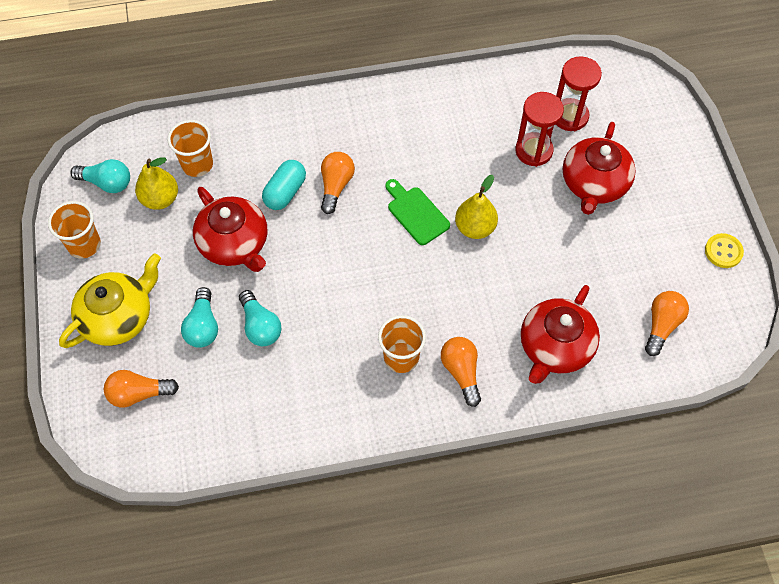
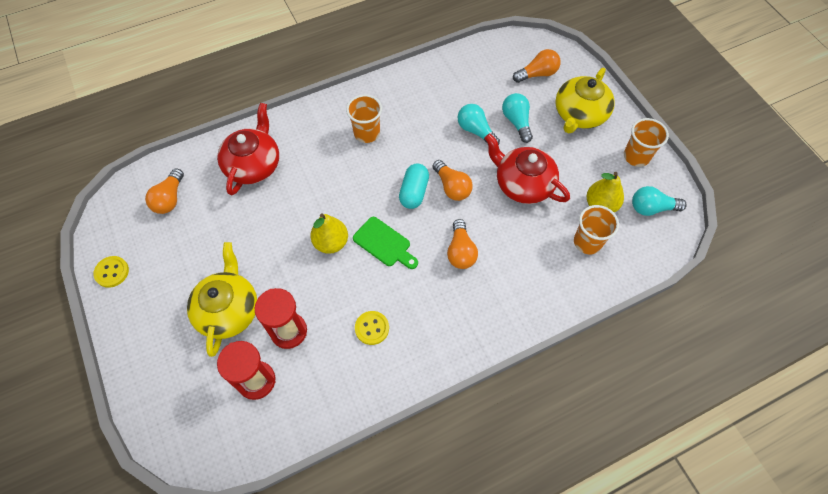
camera: 165 degrees right, 0 degrees up
turquoise capsule [262,160,306,210] -> turquoise capsule moved to [399,163,429,209]
orange light bulb [441,337,481,407] -> orange light bulb moved to [433,160,473,201]
red teapot [563,122,636,215] -> yellow teapot [187,242,257,357]
none -> yellow button [355,311,389,345]

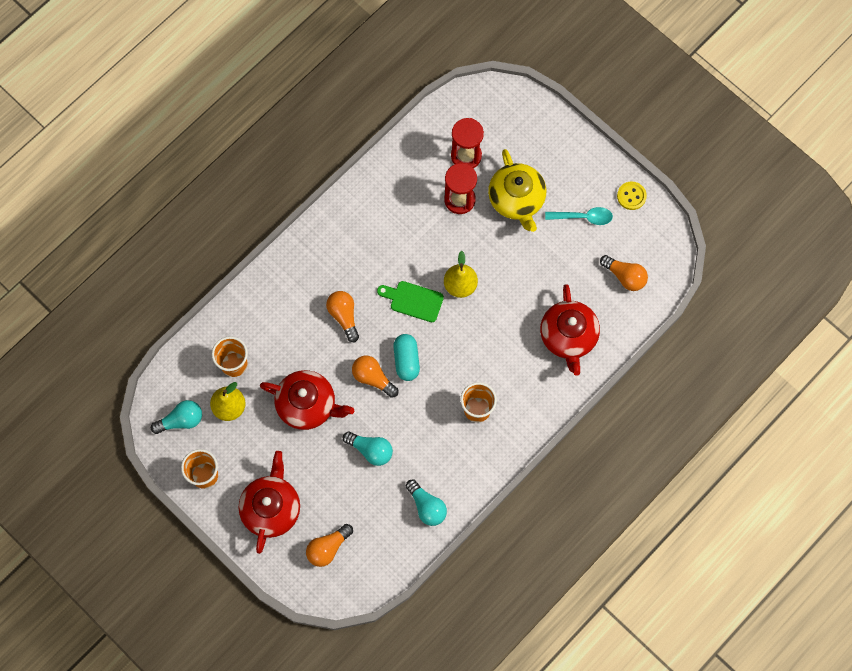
camera: 160 degrees right, 10 degrees up
orange light bulb [145,168,184,214] -> orange light bulb turned 135 degrees clockwise [600,255,648,291]
yellow button [355,311,389,345] -> none
turquoise light bulb [502,93,533,143] -> turquoise light bulb moved to [406,479,447,526]
yellow teapot [555,68,615,134] -> red teapot [238,451,300,554]
none -> turquoise spoon [545,207,613,225]

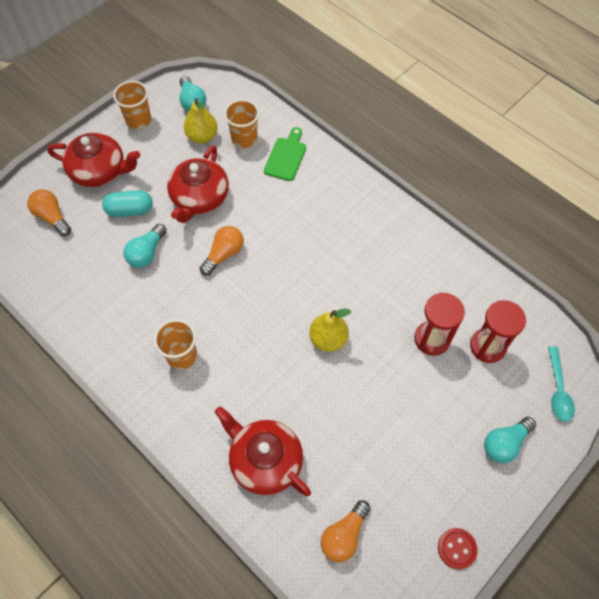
camera: 90 degrees right, 10 degrees down
orange light bulb [326,291,359,342] -> none
green cutting board [377,281,444,322] -> green cutting board moved to [264,127,306,181]
turquoise capsule [393,334,420,381] -> turquoise capsule moved to [102,190,153,217]
turquoise light bulb [406,479,447,526] -> turquoise light bulb moved to [484,417,536,463]
yellow teapot [488,149,546,232] -> none
red teapot [540,284,600,376] -> red teapot turned 45 degrees clockwise [215,406,311,496]
turquoise spoon [545,207,613,225] -> turquoise spoon moved to [548,346,575,422]
yellow button [617,182,647,210] -> red button [438,528,478,570]

